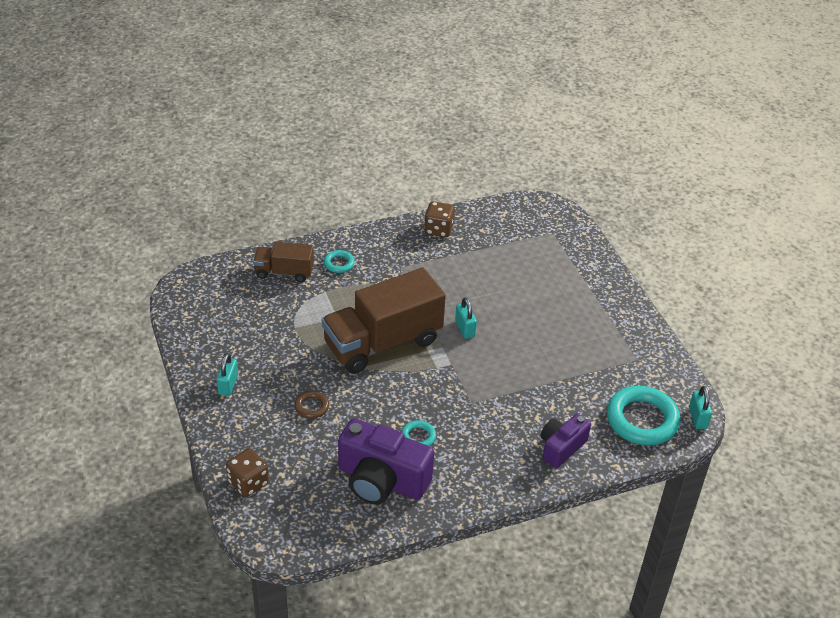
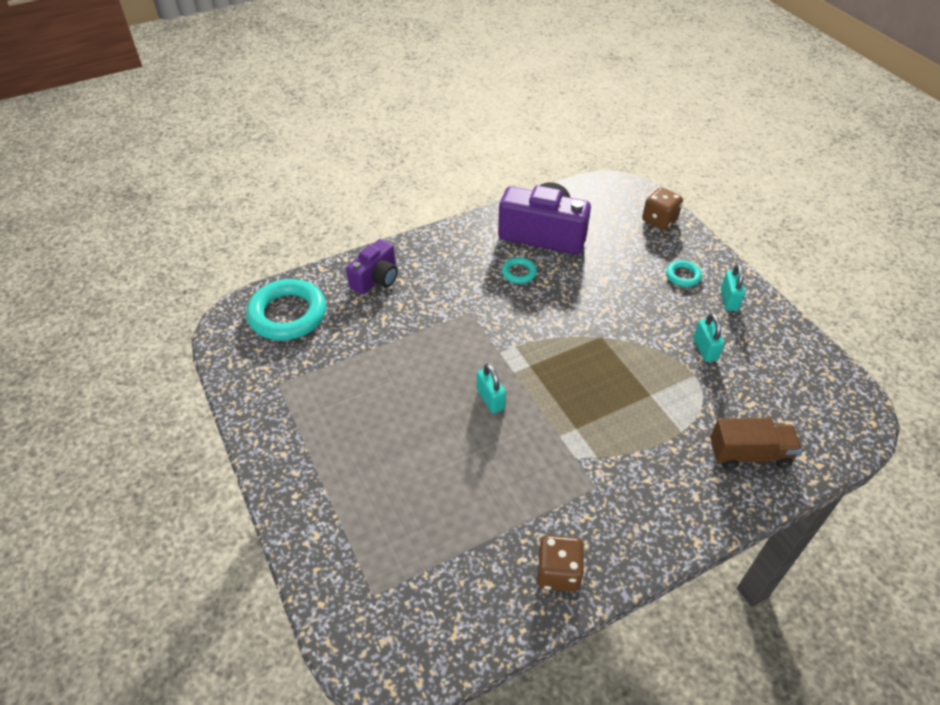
camera: 175 degrees right, 5 degrees up
brown ring [295,391,329,419] -> none
brown truck [322,268,446,374] -> none
turquoise ring [324,250,355,273] -> turquoise ring moved to [666,260,702,287]
turquoise padlock [689,386,712,429] -> turquoise padlock moved to [693,313,725,362]

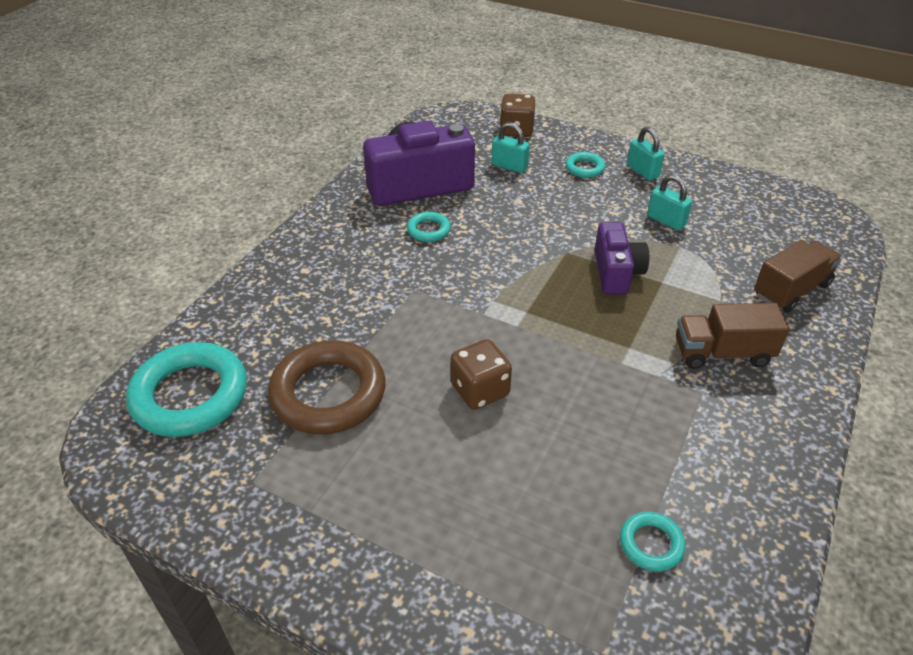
camera: 35 degrees left, 5 degrees down
purple camera [346,239,398,294] -> purple camera moved to [595,222,649,294]
turquoise padlock [477,363,506,414] -> turquoise padlock moved to [492,122,530,173]
brown dice [537,535,584,592] -> brown dice moved to [451,339,512,410]
none -> brown ring [268,340,385,434]
none -> turquoise ring [620,512,686,572]
none -> brown truck [676,303,790,369]

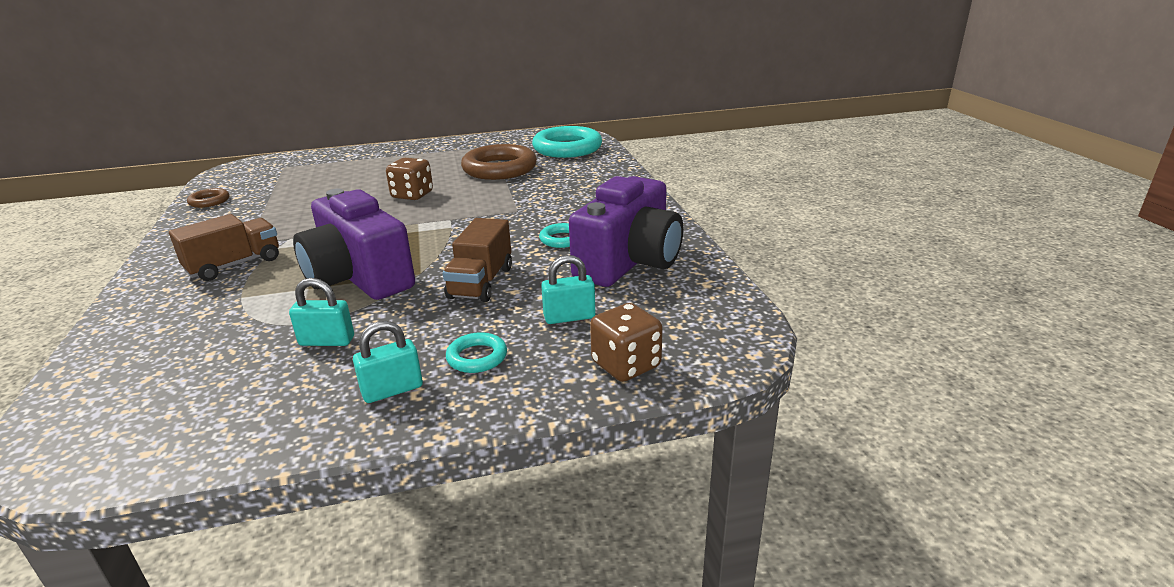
camera: 140 degrees right, 15 degrees down
purple camera [595,222,649,294] -> purple camera [293,189,415,300], size x1.68
turquoise ring [620,512,686,572] -> none
turquoise padlock [627,126,665,181] -> turquoise padlock turned 45 degrees counterclockwise [353,321,423,403]
brown truck [754,240,842,313] -> brown truck moved to [443,218,512,302]
none -> brown ring [187,188,229,208]

